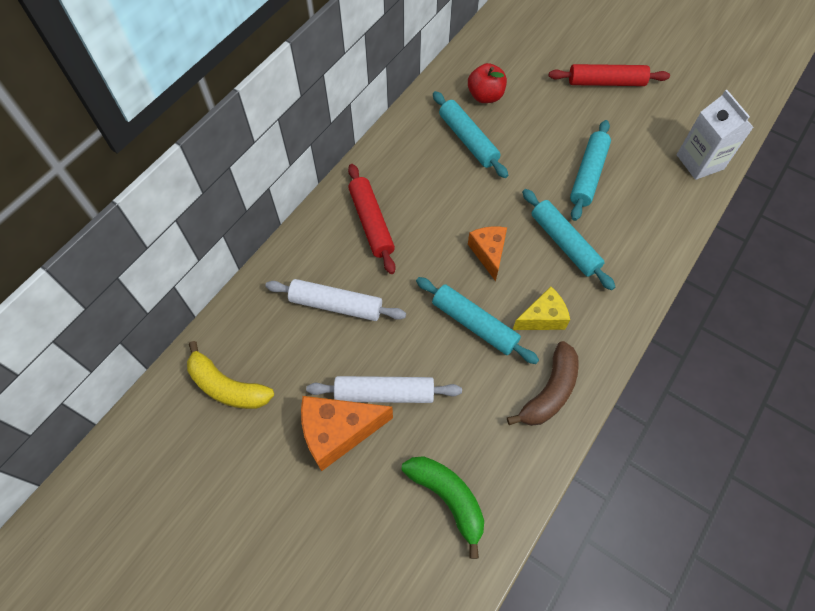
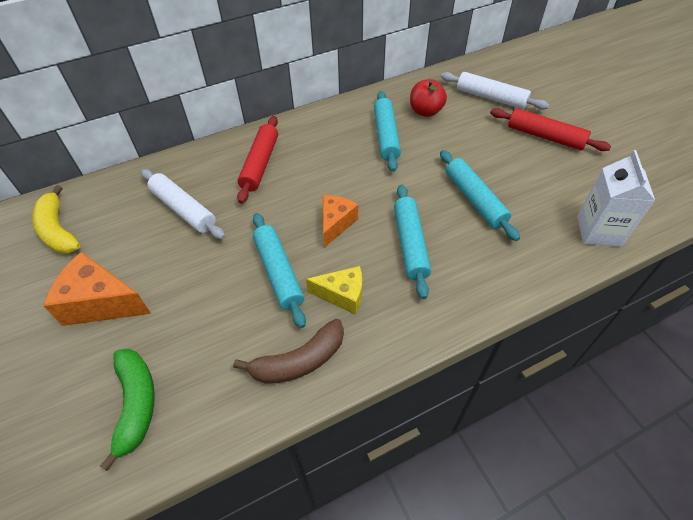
camera: 30 degrees right, 10 degrees down
white rolling pin [306,376,462,403] -> white rolling pin moved to [441,72,549,110]
turquoise rolling pin [570,120,611,221] -> turquoise rolling pin turned 75 degrees counterclockwise [440,150,520,241]

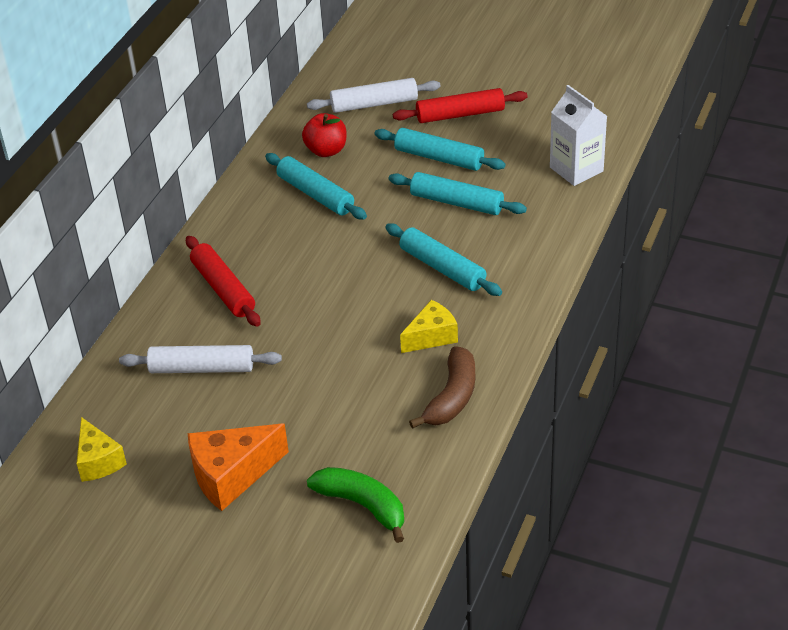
camera: 40 degrees left, 10 degrees down
yellow banana [32,185,80,254] -> yellow cheese [76,417,127,482]
turquoise rolling pin [253,213,306,328] -> turquoise rolling pin moved to [374,128,506,171]
orange cheese [323,195,358,248] -> none

